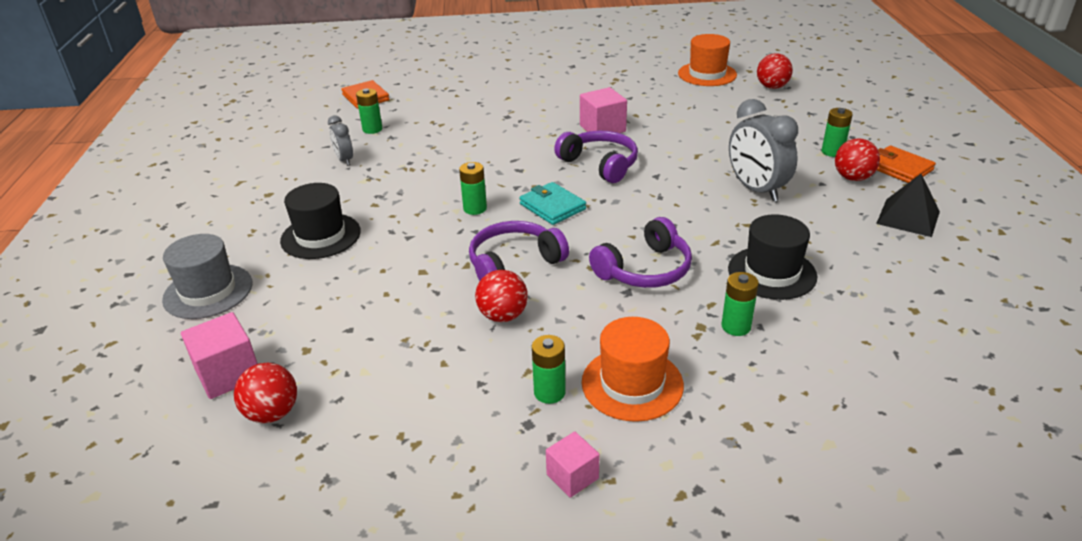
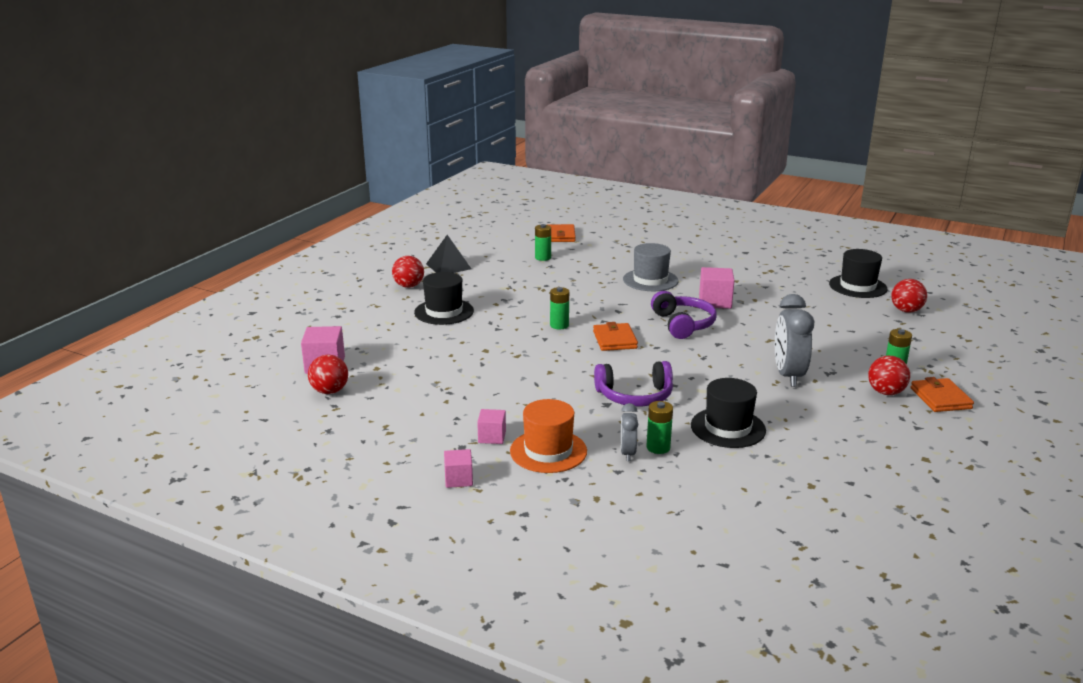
camera: 30 degrees right, 10 degrees down
grey hat [162,234,252,319] -> grey hat moved to [623,243,679,291]
grey clock [328,115,353,166] -> grey clock moved to [620,403,638,461]
purple headphones [469,221,569,281] -> none
red ball [475,270,528,322] -> red ball moved to [392,256,424,288]
turquoise wallet [519,182,586,225] -> orange wallet [593,322,638,351]
green battery [532,335,566,404] -> pink cube [477,409,506,444]
orange hat [678,34,737,86] -> black hat [829,249,887,298]
black pyramid [876,174,940,237] -> black pyramid moved to [426,235,471,273]

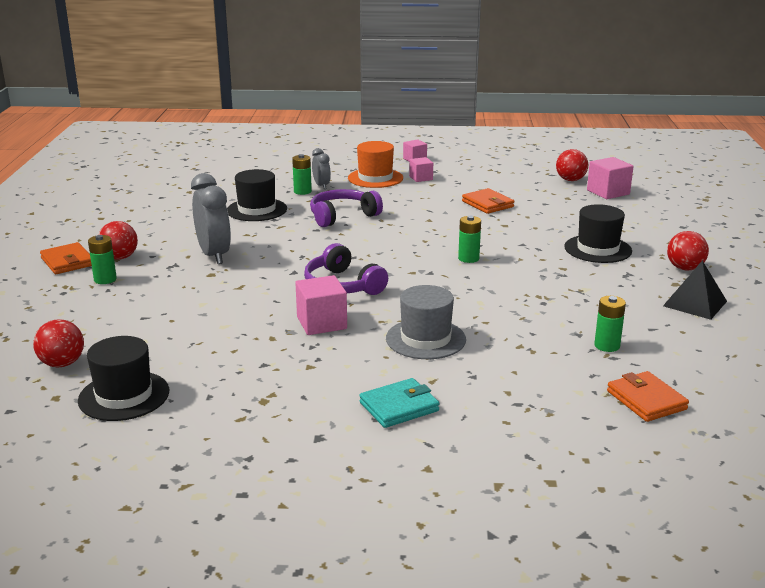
camera: 155 degrees right, 0 degrees up
orange wallet [593,322,638,351] -> orange wallet moved to [462,188,514,214]
none -> turquoise wallet [359,378,440,428]

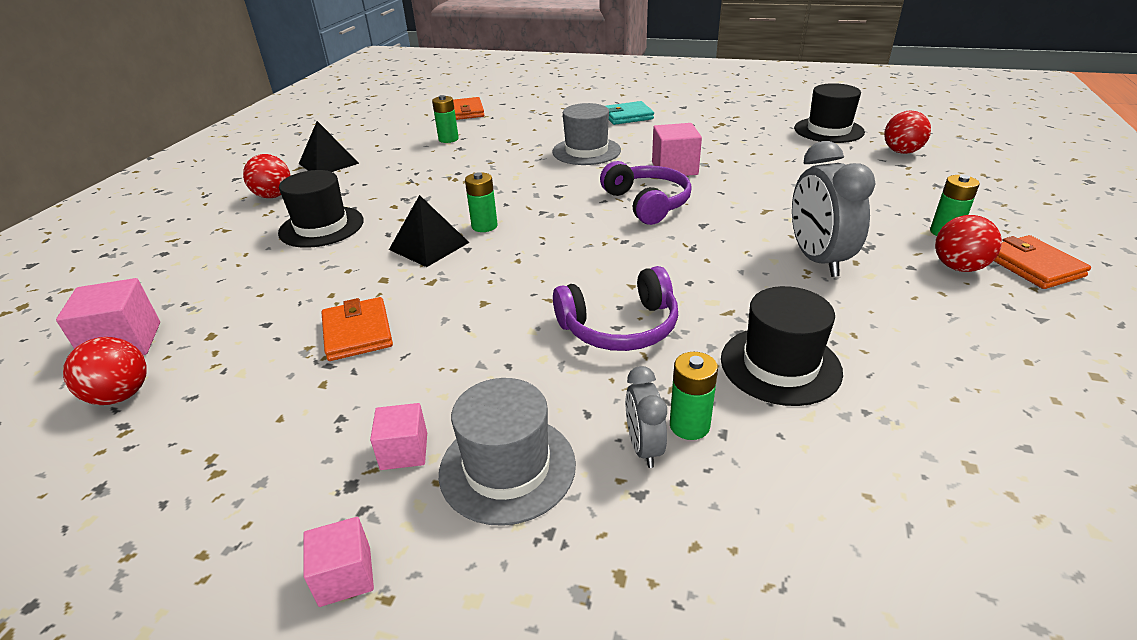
camera: 165 degrees left, 10 degrees up
orange hat [348,141,403,188] -> grey hat [439,378,576,526]
none -> black pyramid [389,195,470,267]

